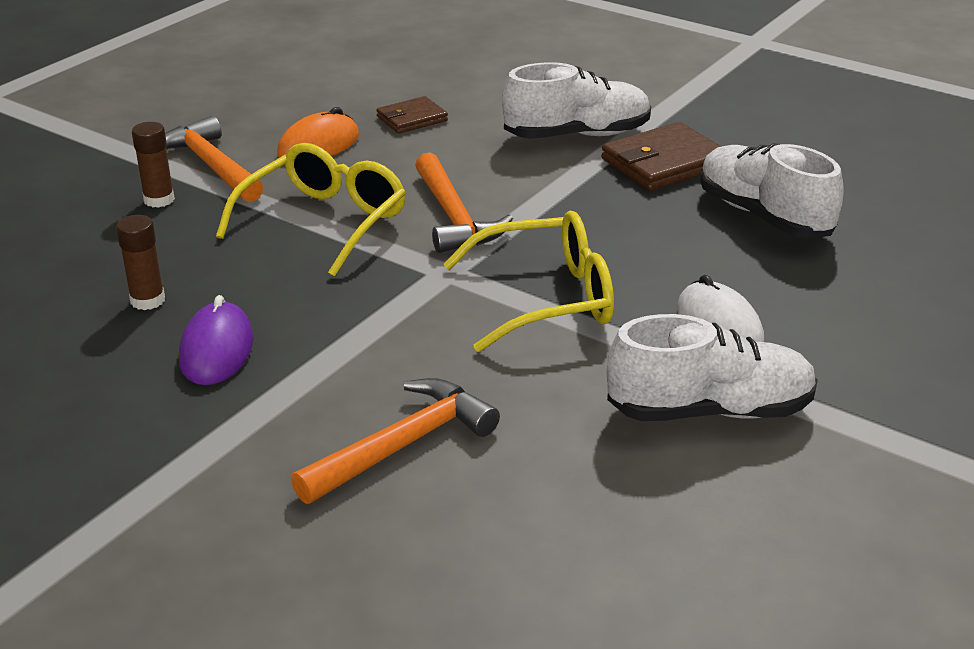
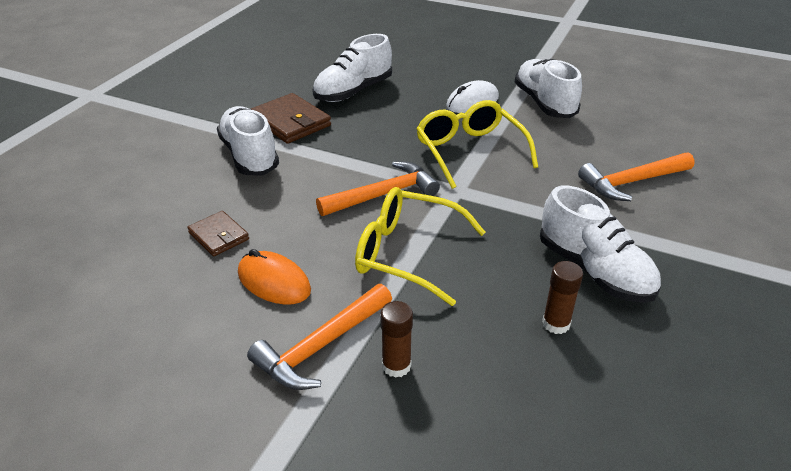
camera: 100 degrees left, 5 degrees up
purple mouse [179,295,253,385] -> white shoe [540,186,661,303]
orange hammer [291,378,500,504] -> orange hammer turned 60 degrees counterclockwise [578,152,695,201]

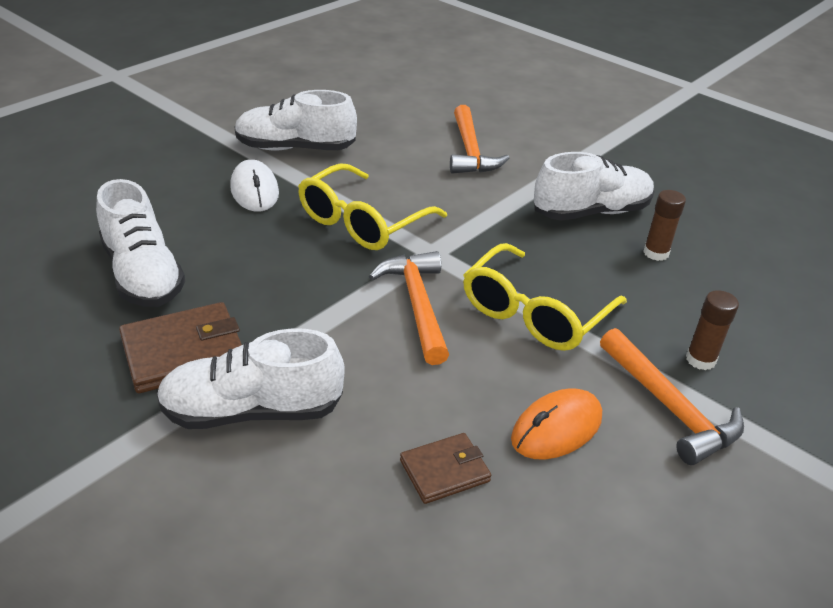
camera: 75 degrees left, 0 degrees up
yellow glasses [416,100,538,189] -> yellow glasses turned 45 degrees counterclockwise [298,164,447,250]

